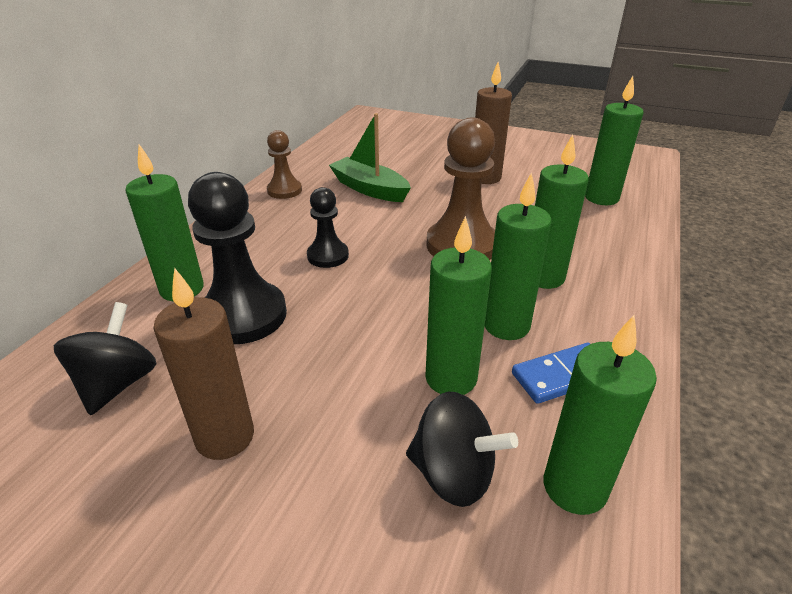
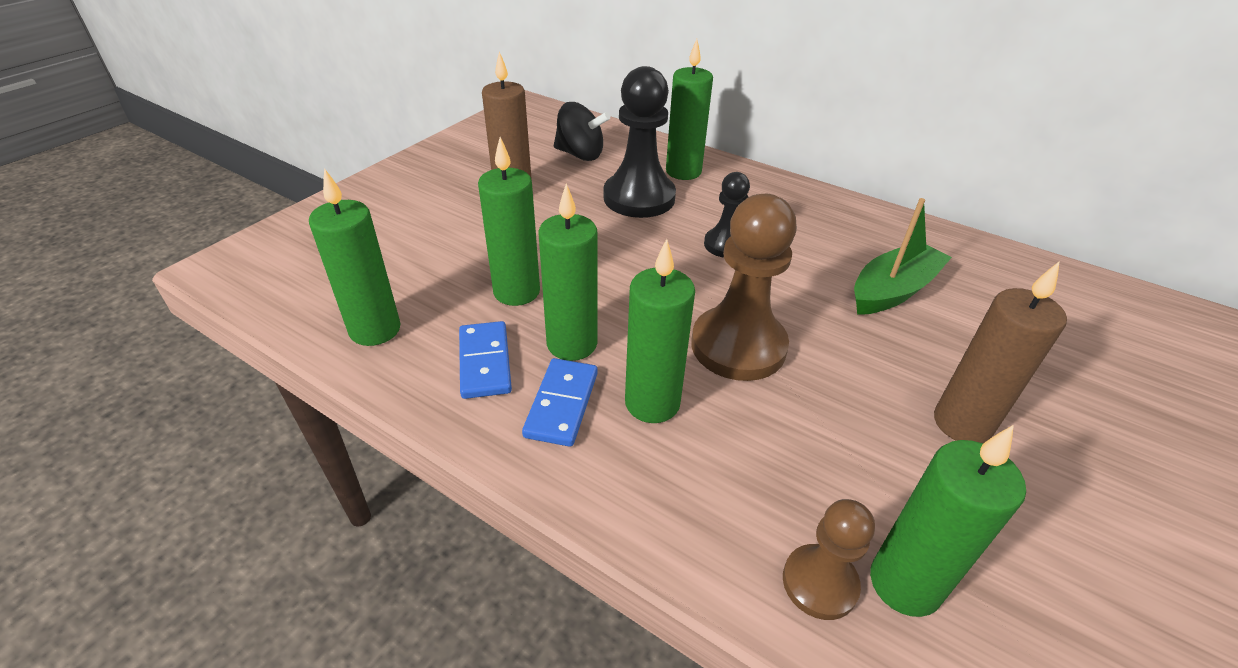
camera: 100 degrees right, 5 degrees up
brown pawn [267,130,302,199] -> brown pawn moved to [783,499,875,620]
black spinning top [406,392,518,507] -> none
none -> blue domino [522,358,598,447]

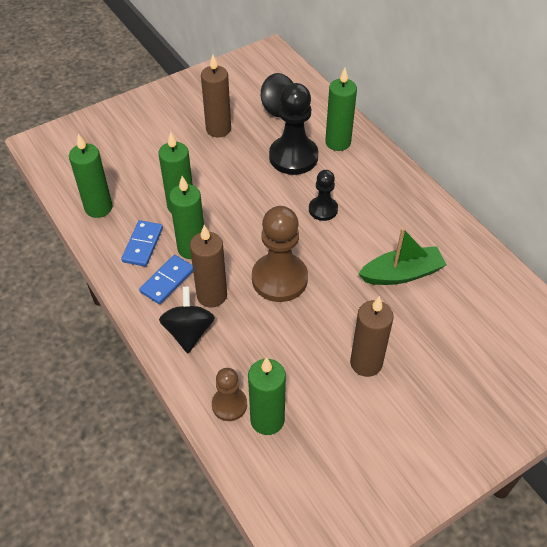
camera: 25 degrees right, 10 degrees up
green candle [625,239,695,423] -> brown candle [190,225,227,308]
none -> black spinning top [159,286,215,353]

